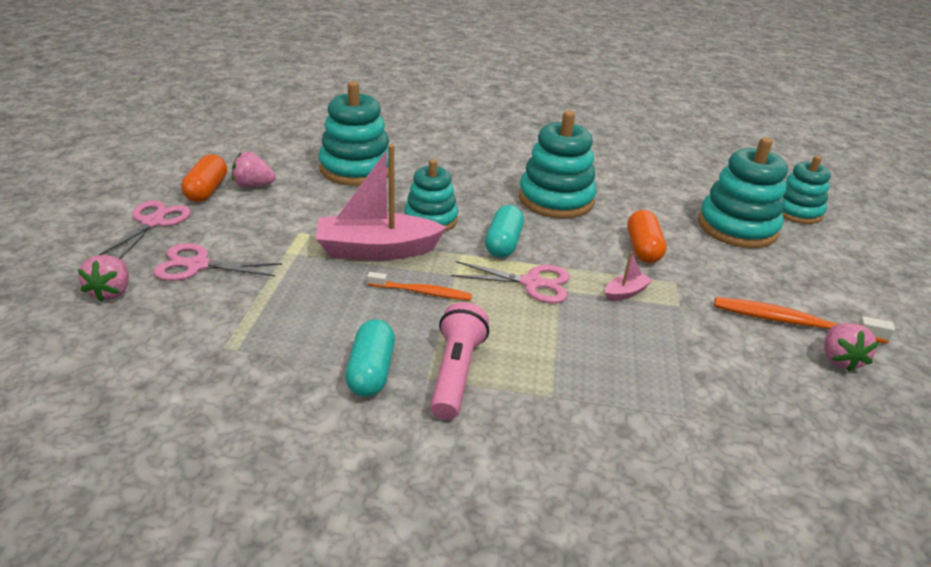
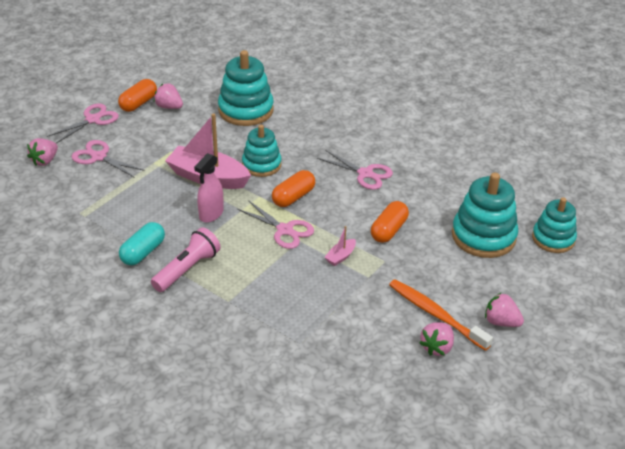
camera: 30 degrees right, 5 degrees up
orange toothbrush [367,272,472,300] -> pink spray bottle [194,153,224,223]
turquoise capsule [485,205,524,258] -> orange capsule [272,170,315,207]
turquoise stacking toy [519,111,596,219] -> pink scissors [317,150,393,190]
pink boat [605,251,653,301] -> pink boat turned 135 degrees clockwise [325,226,356,266]
none -> pink strawberry [485,292,524,327]

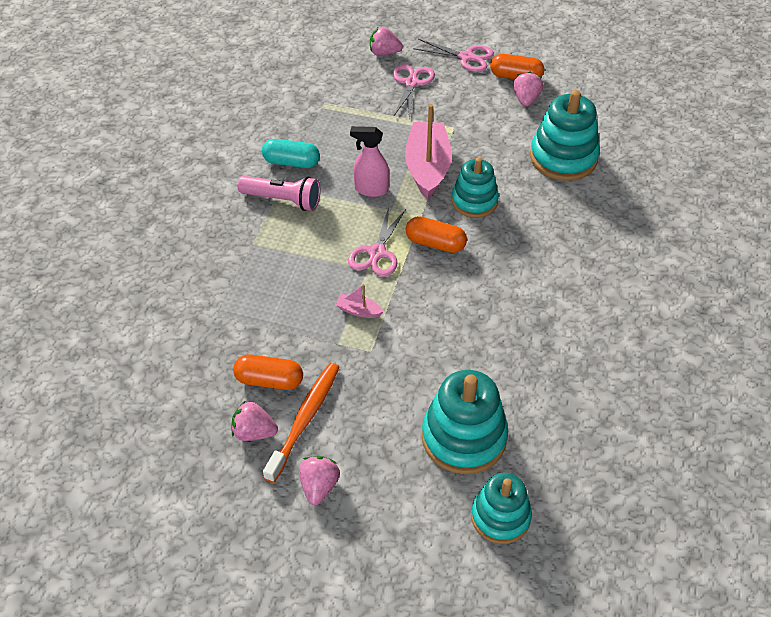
camera: 70 degrees right, 10 degrees up
pink scissors [317,150,393,190] -> none
orange capsule [371,201,409,243] -> orange capsule moved to [233,354,303,390]

